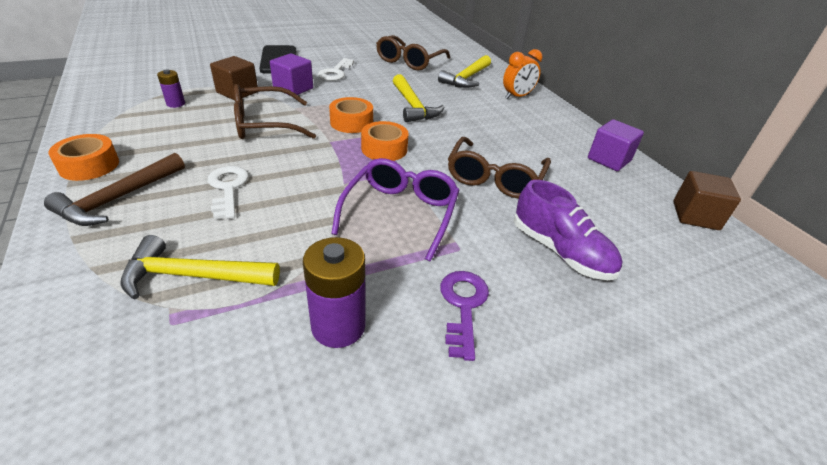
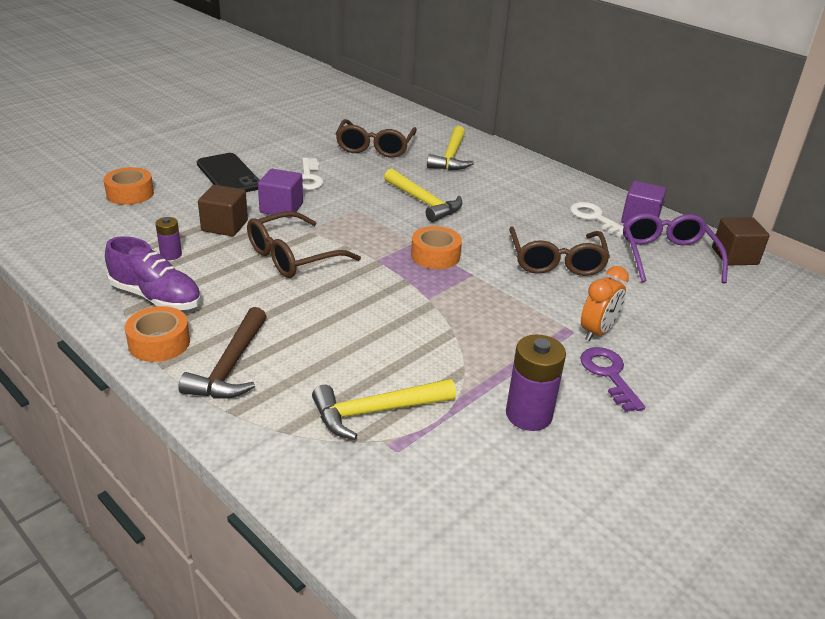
camera: 20 degrees left, 5 degrees down
white key [208,166,249,219] -> white key moved to [570,202,624,237]
orange tape [329,97,373,133] -> orange tape moved to [103,167,154,205]
purple glasses [331,158,459,262] -> purple glasses moved to [623,213,728,284]
orange clock [503,49,542,99] -> orange clock moved to [581,266,629,341]
purple shoe [514,180,622,280] -> purple shoe moved to [105,236,201,310]

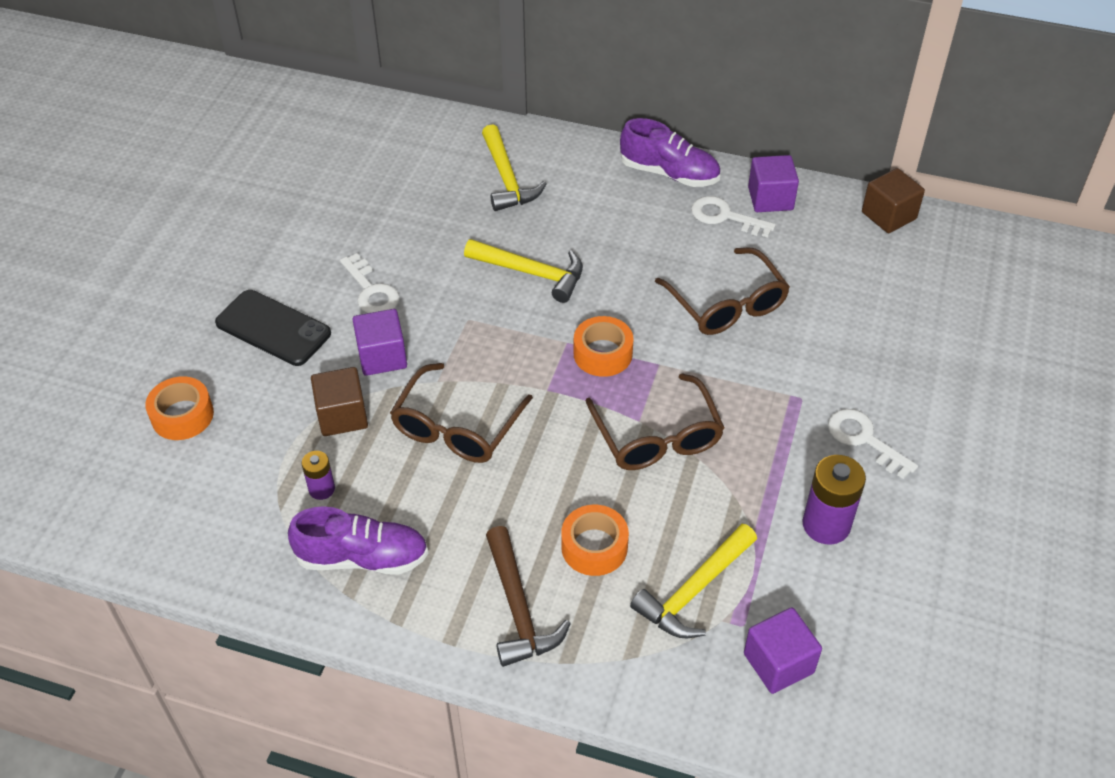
camera: 25 degrees left, 15 degrees up
orange tape [125,306,190,362] -> orange tape moved to [561,505,629,576]
brown glasses [336,119,417,158] -> brown glasses moved to [586,373,724,470]
purple key [580,347,645,412] -> white key [828,409,918,479]
orange clock [581,266,629,341] -> none
purple glasses [623,213,728,284] -> none
none -> purple shoe [620,118,720,187]
none -> purple cube [744,608,822,694]

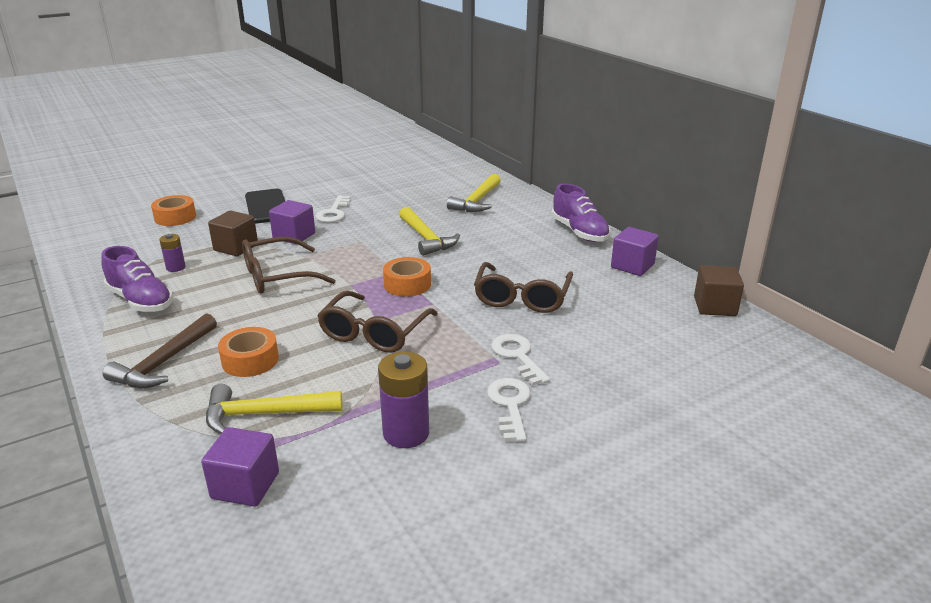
camera: 40 degrees right, 20 degrees down
white key [691,196,776,237] -> white key moved to [491,334,550,386]

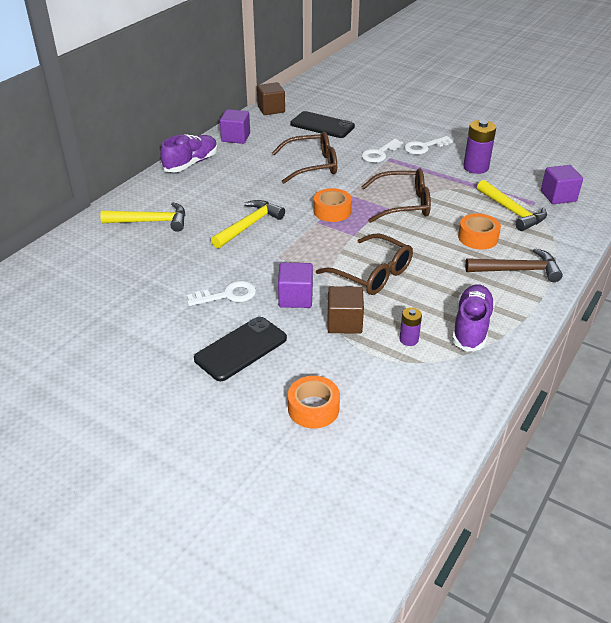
camera: 115 degrees left, 10 degrees up
none -> black phone [290,111,355,138]

